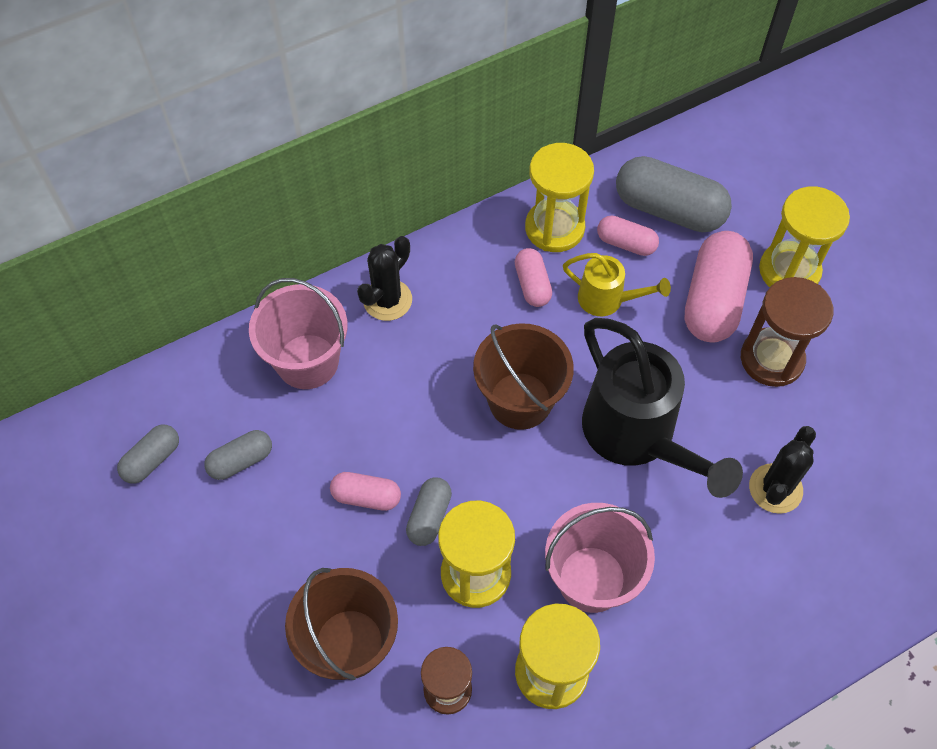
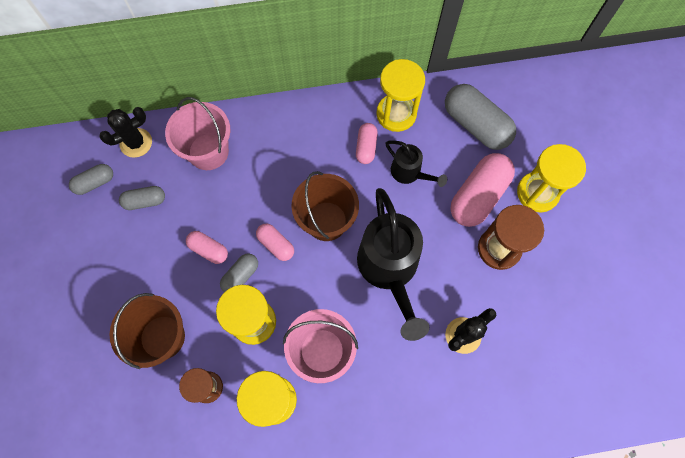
camera: 20 degrees right, 10 degrees up
black cactus [357,236,412,321] -> black cactus moved to [99,107,152,158]
yellow watering can [563,253,671,316] -> black watering can [385,140,447,187]
pink capsule [597,215,659,256] -> pink capsule moved to [256,224,294,261]

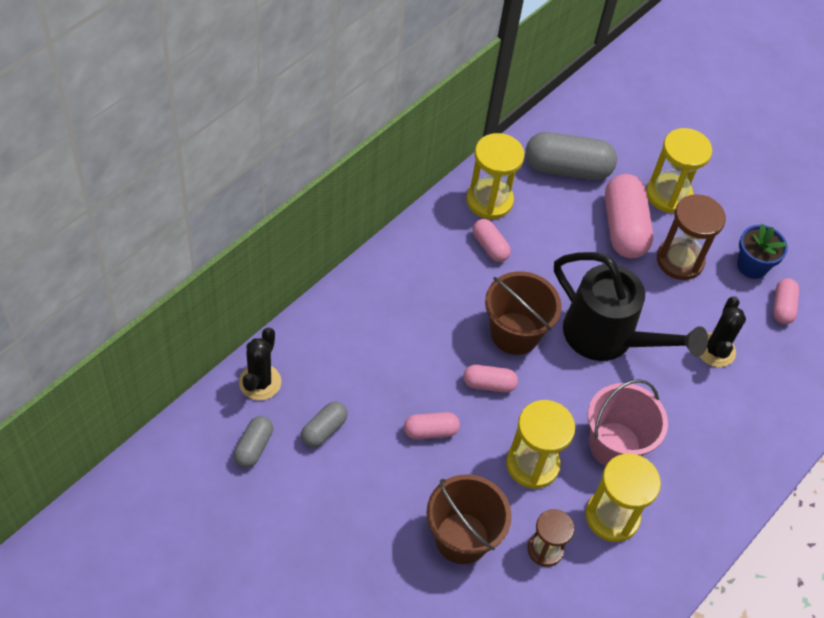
camera: 45 degrees left, 15 degrees down
pink bucket [165,97,230,170] -> none
grey capsule [220,254,258,292] -> none
black watering can [385,140,447,187] -> none
none -> blue flower pot [737,224,788,279]
none -> pink capsule [773,278,799,324]

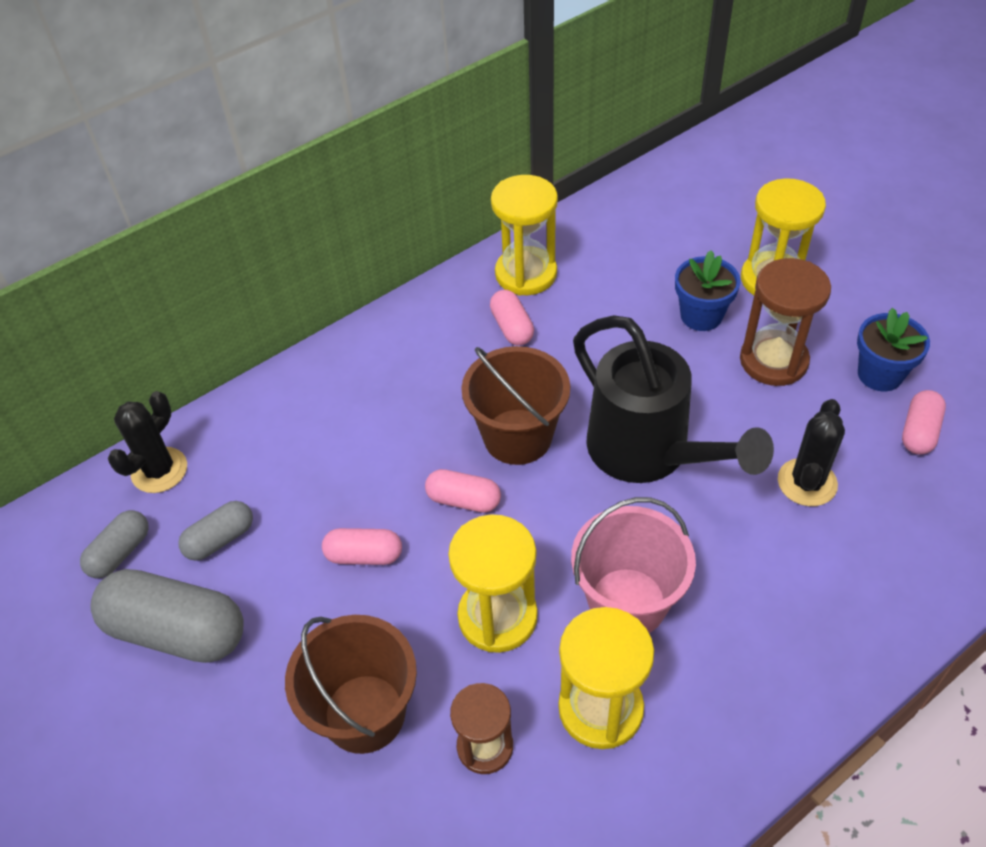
camera: 20 degrees right, 5 degrees down
grey capsule [525,132,617,180] -> grey capsule moved to [90,569,243,663]
pink capsule [605,174,653,259] -> blue flower pot [675,250,741,331]

